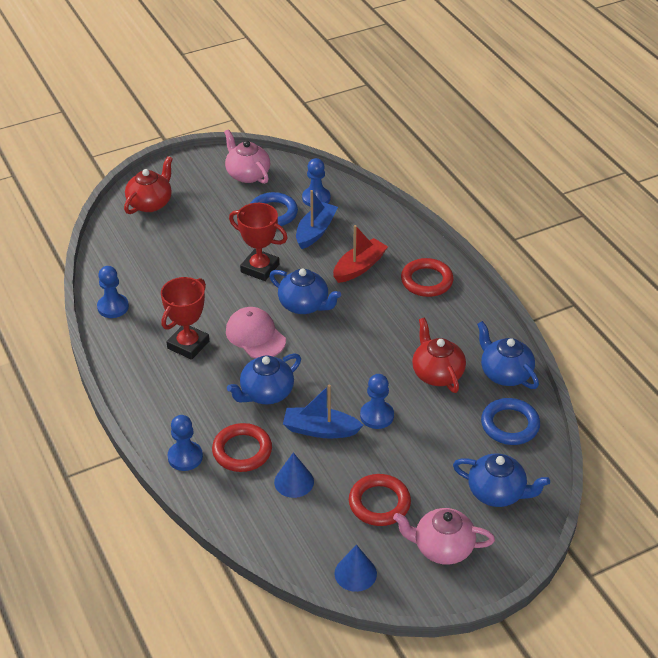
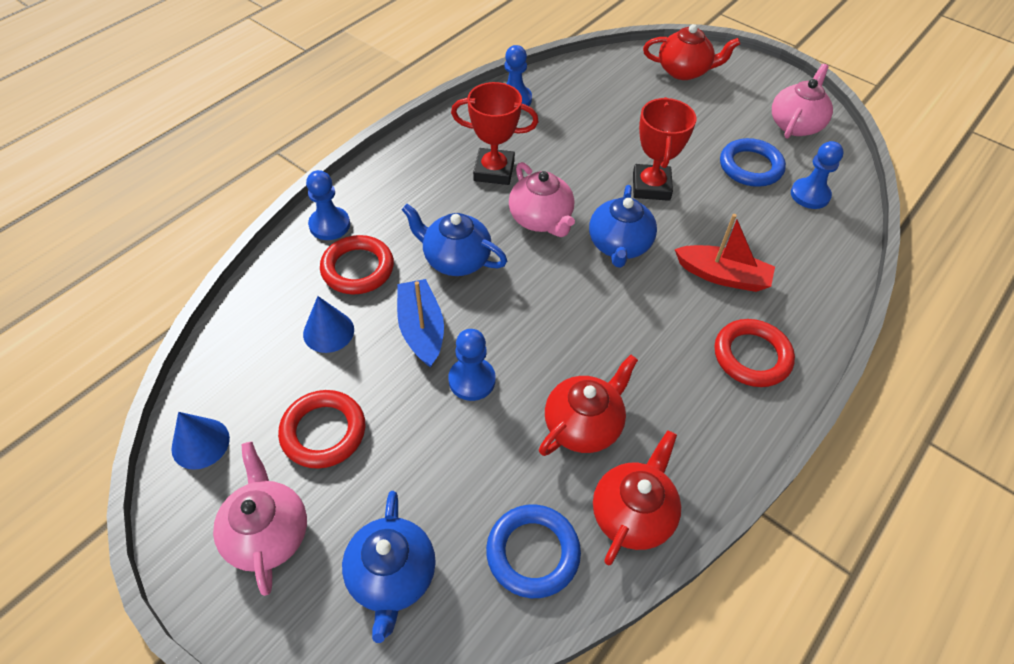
camera: 65 degrees right, 10 degrees up
pink cap [226,307,286,358] -> pink teapot [509,162,575,237]
blue boat [296,190,338,249] -> none
blue teapot [477,321,539,389] -> red teapot [593,430,681,565]

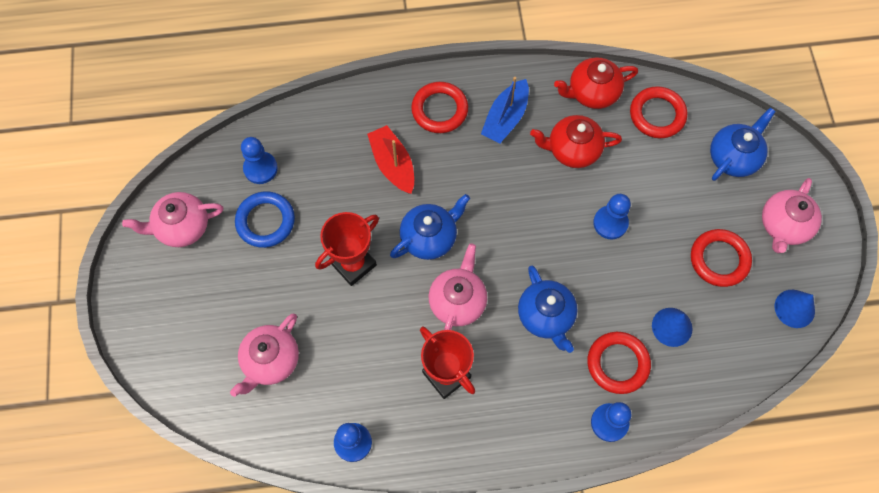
camera: 135 degrees left, 15 degrees up
blue boat [397,279,444,368] -> blue boat moved to [481,77,529,143]
blue ring [486,504,581,598] -> red ring [630,86,687,138]
red teapot [643,24,740,80] -> none
none -> pink teapot [230,314,299,397]

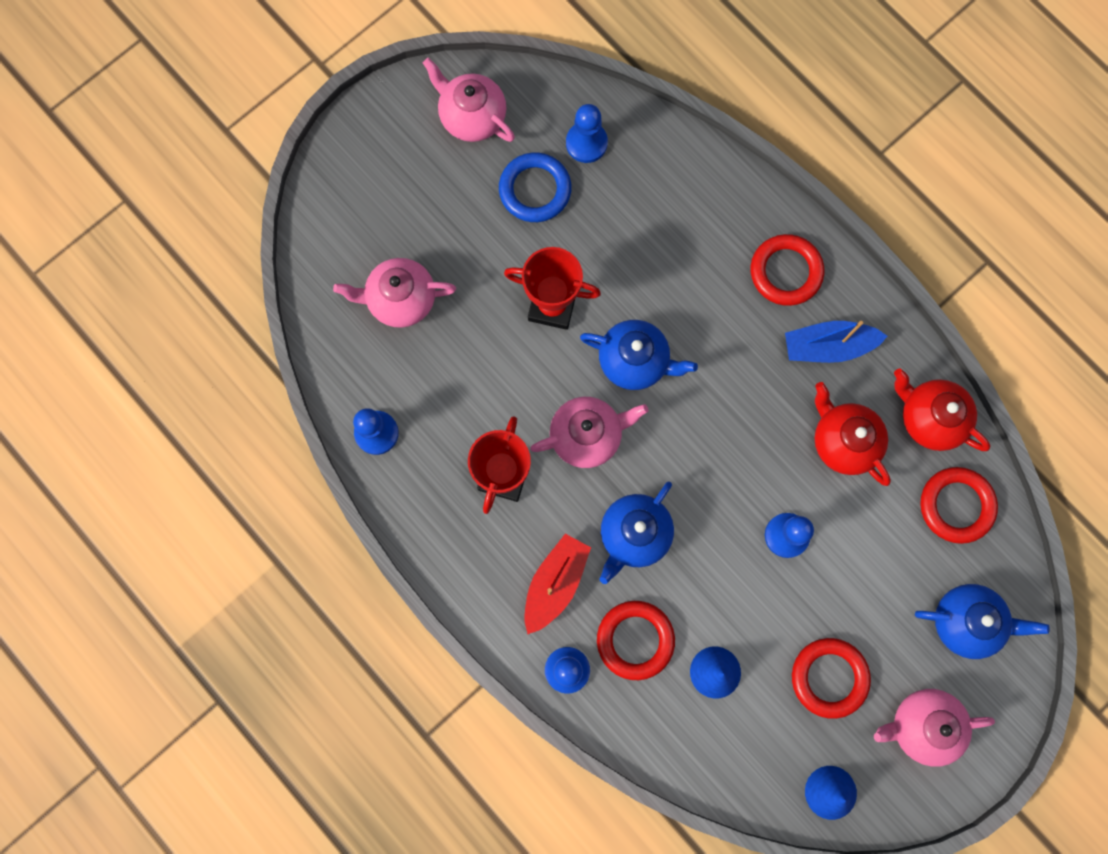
camera: 55 degrees right, 10 degrees up
red boat [367,125,414,194] -> red boat moved to [524,534,591,634]

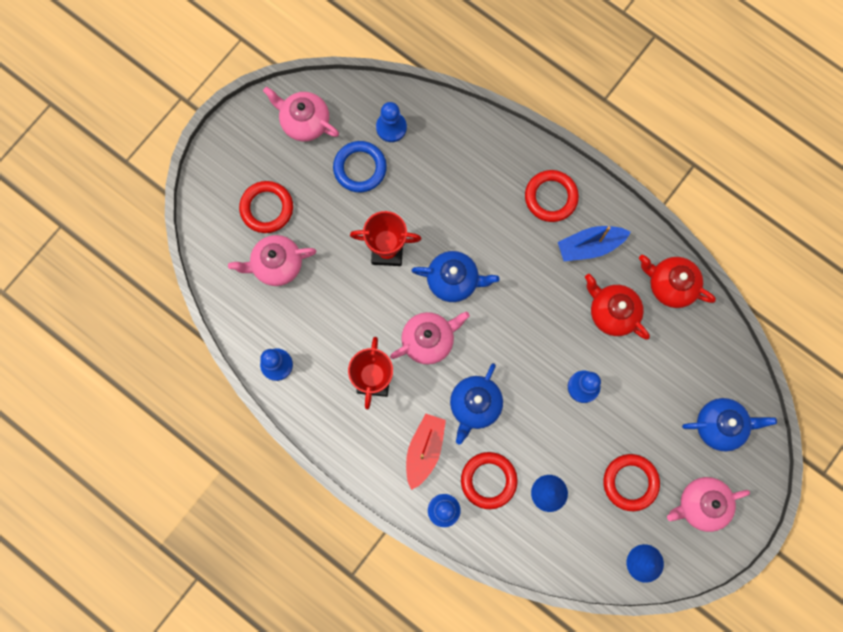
camera: 10 degrees left, 0 degrees up
red ring [920,467,998,544] -> red ring moved to [239,181,293,233]

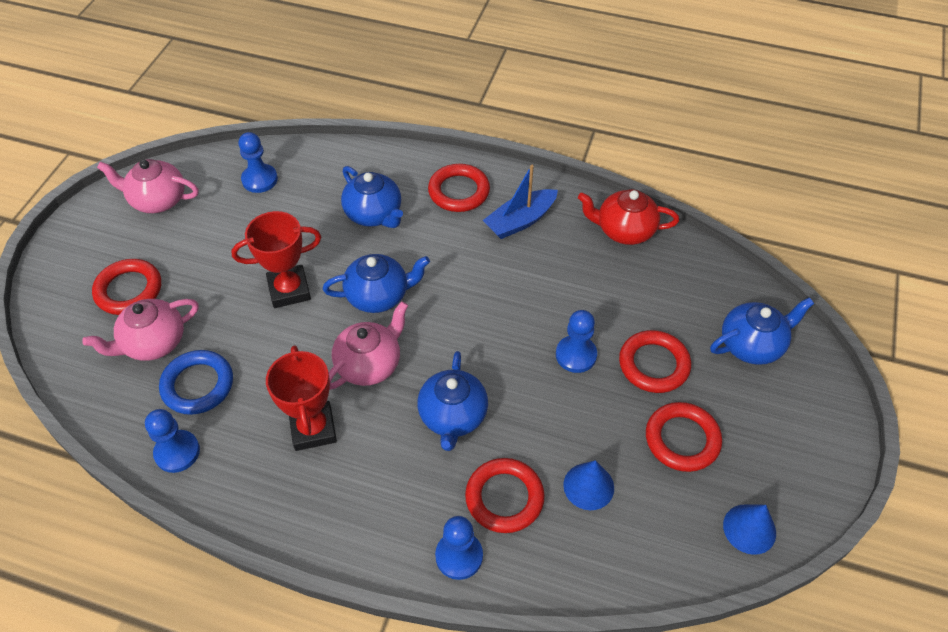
camera: 20 degrees left, 25 degrees down
blue ring [333,141,387,193] -> blue ring moved to [159,350,233,415]
red boat [406,414,446,490] -> none
red teapot [585,274,650,339] -> none
pink teapot [667,477,750,532] -> none
none -> blue teapot [341,166,403,228]
none -> red ring [619,330,691,393]

